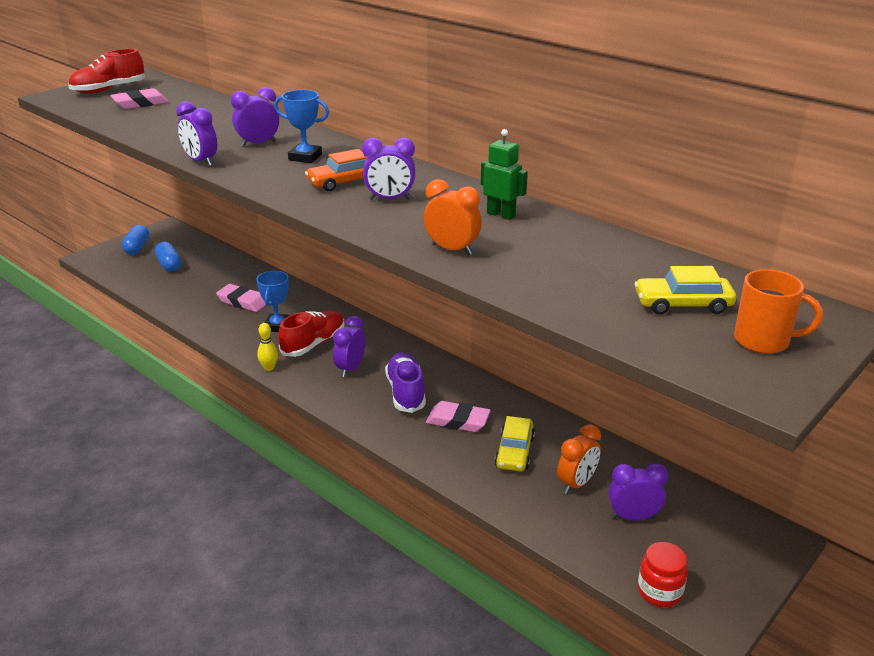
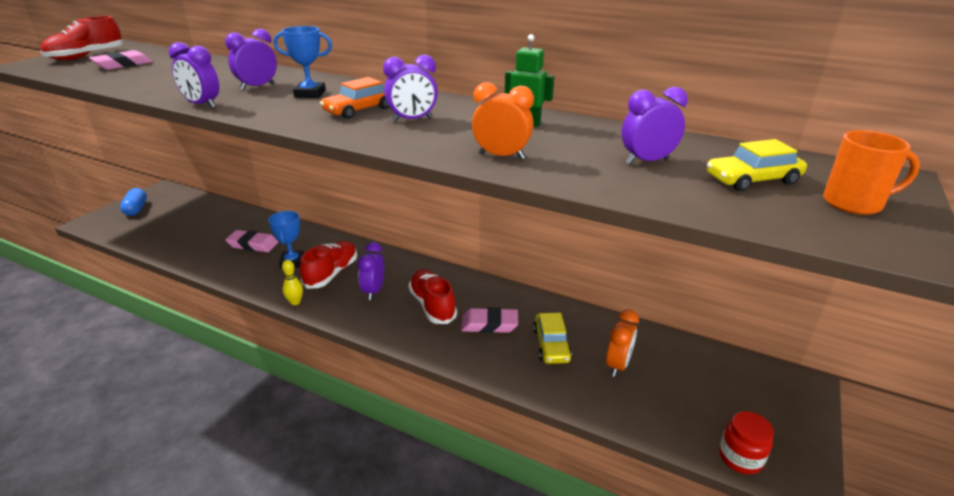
camera: 15 degrees left, 0 degrees up
blue capsule [155,242,181,271] -> none
purple shoe [385,352,426,413] -> red shoe [408,269,457,324]
purple clock [608,463,668,521] -> purple clock moved to [622,87,688,164]

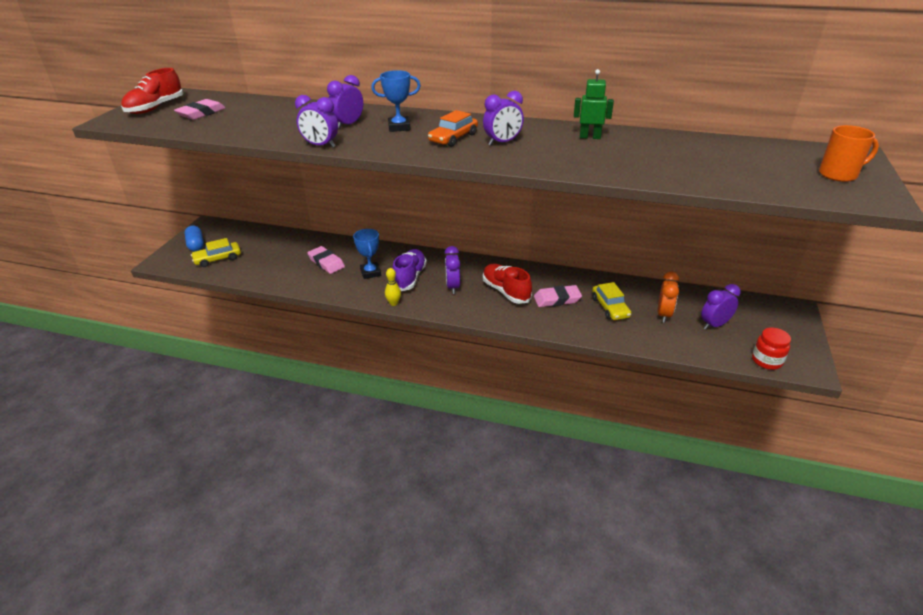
camera: 10 degrees left, 5 degrees up
pink eraser [225,230,278,252] -> pink eraser turned 45 degrees clockwise [307,246,345,274]
red shoe [300,241,357,289] -> purple shoe [392,249,427,291]
orange clock [472,82,534,160] -> none
purple clock [622,87,688,164] -> purple clock moved to [701,284,740,329]
yellow car [707,139,807,191] -> yellow car moved to [191,238,241,267]

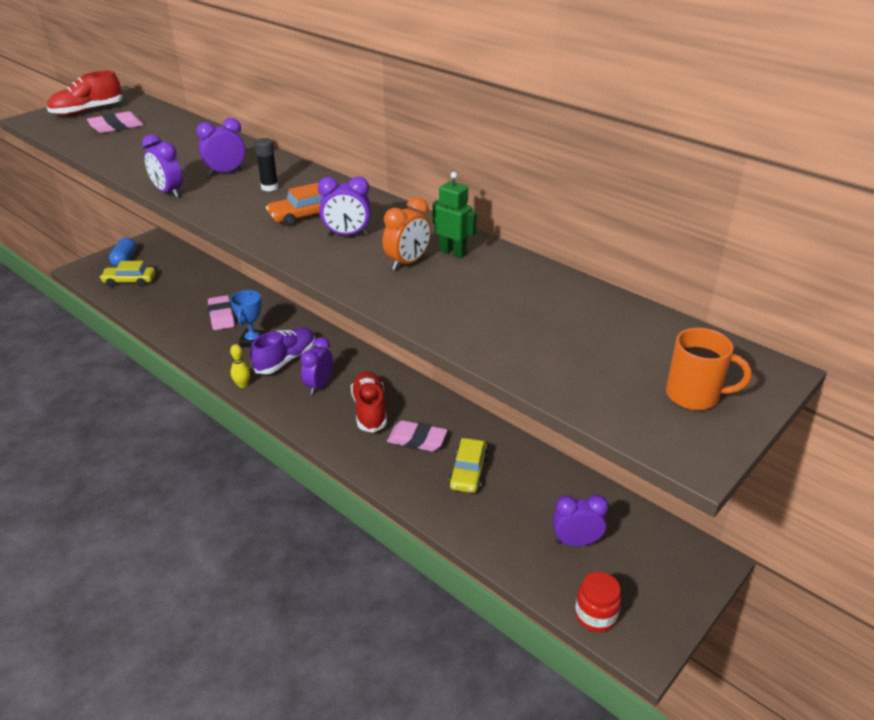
camera: 25 degrees right, 0 degrees up
blue trophy [371,70,421,132] -> black glue stick [254,138,279,191]
orange clock [658,272,679,323] -> orange clock moved to [382,197,431,270]

